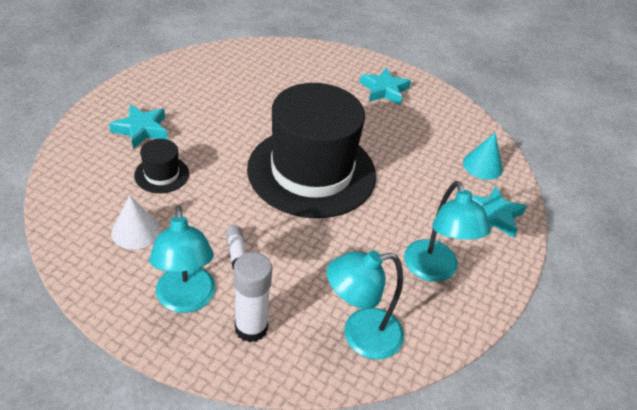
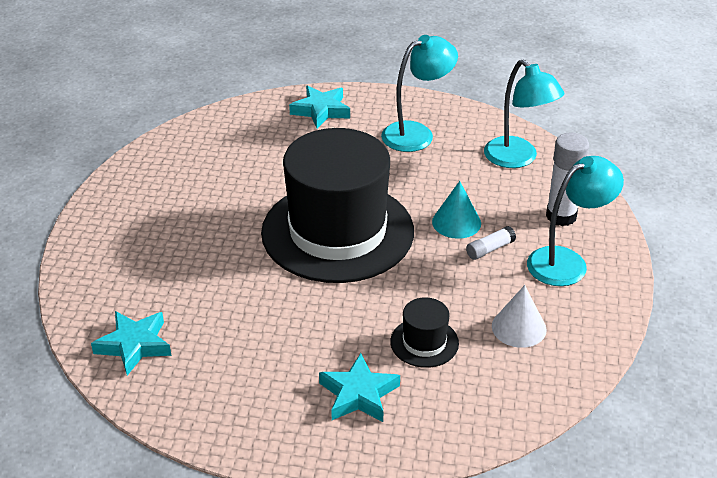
camera: 105 degrees left, 5 degrees down
turquoise star [360,68,411,105] -> turquoise star moved to [91,311,171,376]
turquoise cone [463,133,503,180] -> turquoise cone moved to [432,181,481,239]

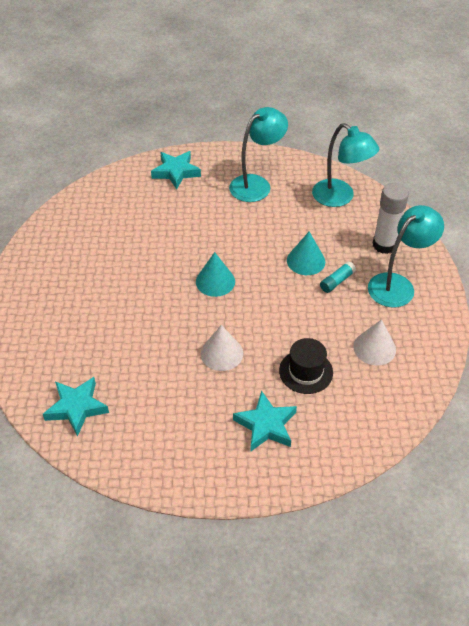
camera: 10 degrees left, 10 degrees up
black hat [261,128,414,283] -> turquoise cone [196,252,235,297]
white glue stick [466,226,516,260] -> turquoise glue stick [320,261,356,293]
none -> white cone [201,325,243,371]

